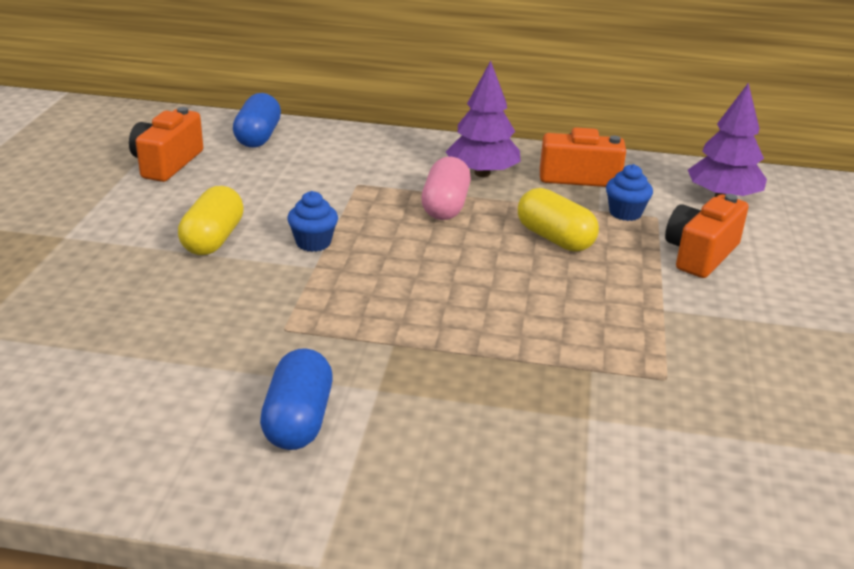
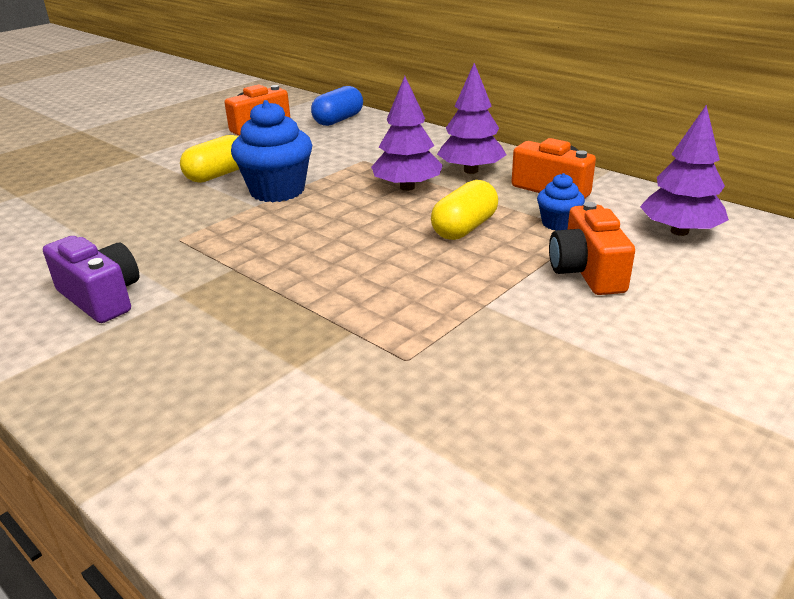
camera: 35 degrees right, 0 degrees up
blue capsule [260,348,333,450] -> purple camera [43,236,139,323]
blue cupcake [287,191,338,252] -> blue cupcake [231,100,312,202], size x1.91
pink capsule [421,157,471,220] -> purple tree [371,76,443,191]
yellow capsule [518,188,599,252] -> yellow capsule turned 45 degrees clockwise [431,180,498,240]
orange camera [665,194,748,278] -> orange camera turned 75 degrees counterclockwise [549,202,635,295]

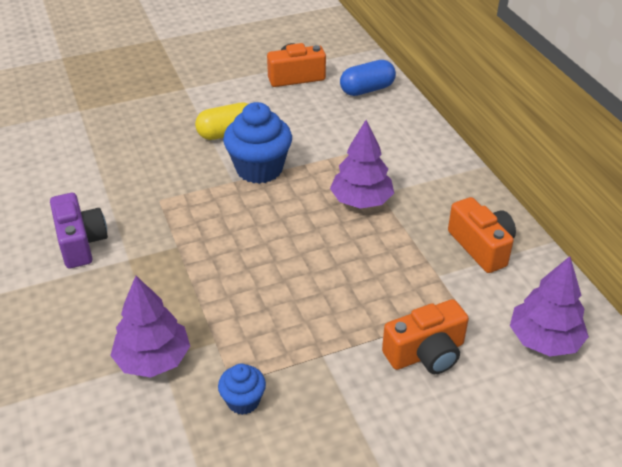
camera: 25 degrees right, 10 degrees up
yellow capsule [431,180,498,240] -> none
purple tree [437,63,507,174] -> purple tree moved to [110,276,190,377]
blue cupcake [537,173,585,231] -> blue cupcake moved to [218,364,266,415]
orange camera [549,202,635,295] -> orange camera turned 135 degrees counterclockwise [382,299,469,374]

